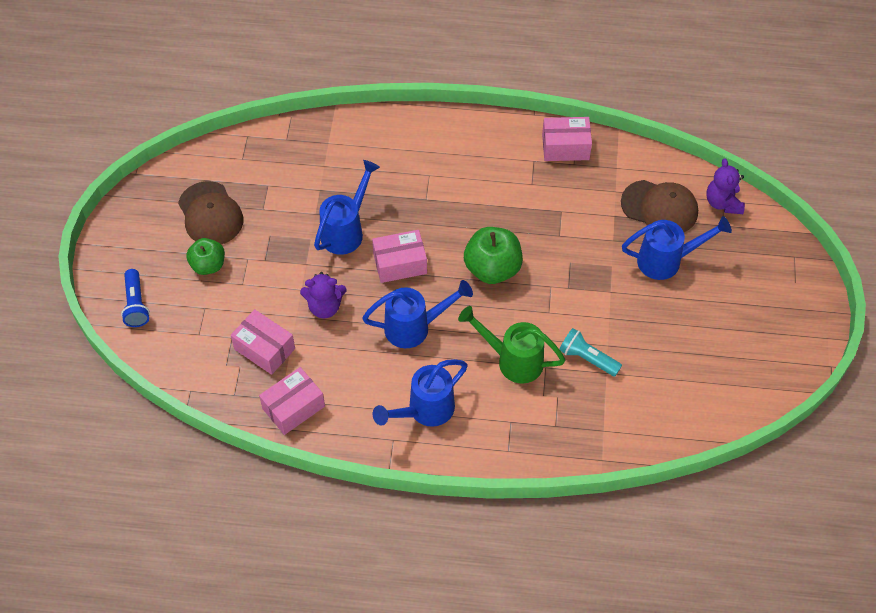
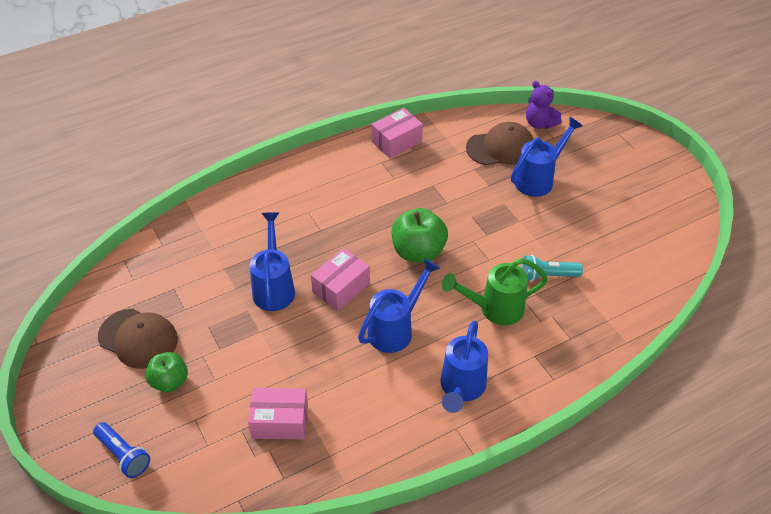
camera: 35 degrees left, 10 degrees down
pink box [259,367,325,435] -> none
purple teddy bear [300,272,347,319] -> none

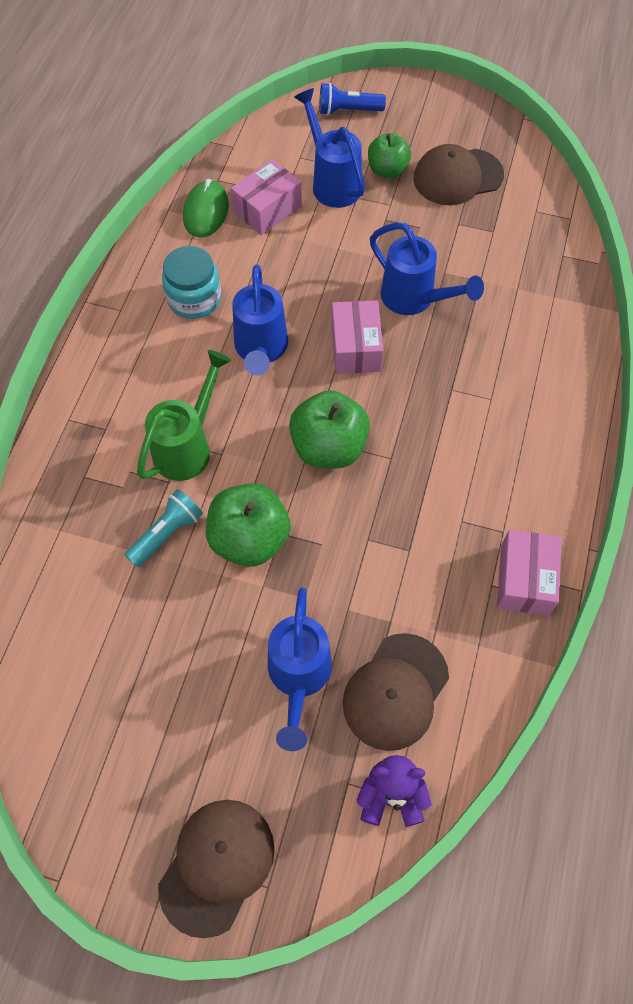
camera: 135 degrees right, 15 degrees up
blue watering can [441,321,488,413] -> blue watering can moved to [294,88,365,208]
none -> brown cap [158,800,275,938]
none -> turquoise jar [162,246,221,319]
none -> green mouse [183,179,229,237]
none -> green apple [206,483,291,567]

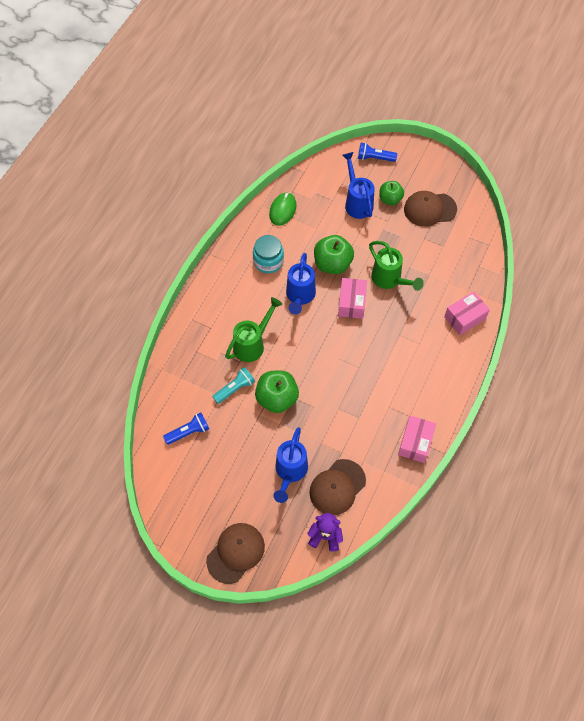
camera: 10 degrees right, 0 degrees up
pink box [231,159,302,235] -> pink box moved to [444,291,490,335]
green apple [289,390,370,468] -> green apple moved to [314,235,354,274]
blue watering can [370,222,484,315] -> green watering can [369,241,424,291]
none -> blue flashlight [163,412,209,445]

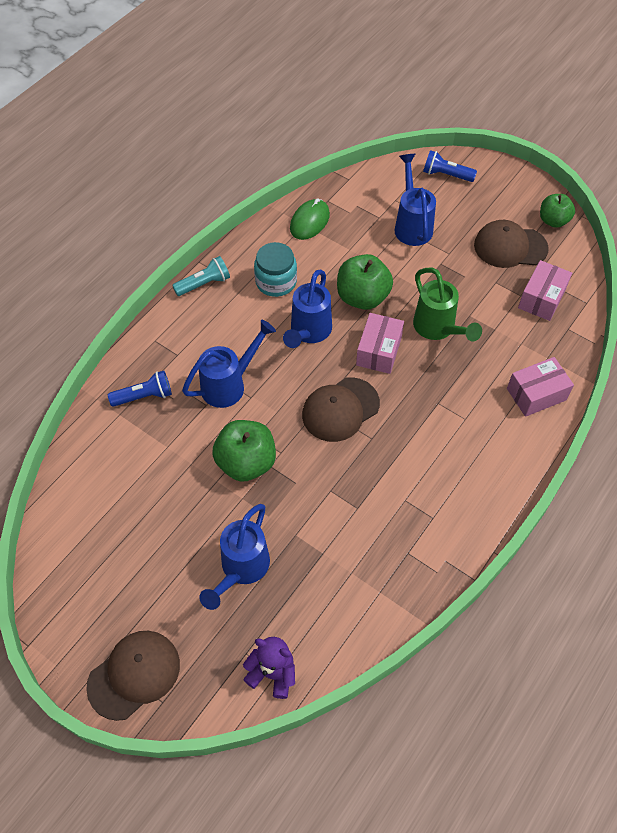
camera: 10 degrees right, 5 degrees down
blue flashlight [163,412,209,445] -> blue flashlight moved to [108,371,172,407]
turquoise flashlight [212,367,255,404] -> turquoise flashlight moved to [172,256,230,296]
green watering can [225,297,282,362] -> blue watering can [182,320,276,408]
brown cap [309,459,366,515] -> brown cap moved to [302,377,380,442]
green apple [379,181,404,205] -> green apple moved to [540,194,575,228]
pink box [398,416,436,463] -> pink box moved to [518,260,572,321]

